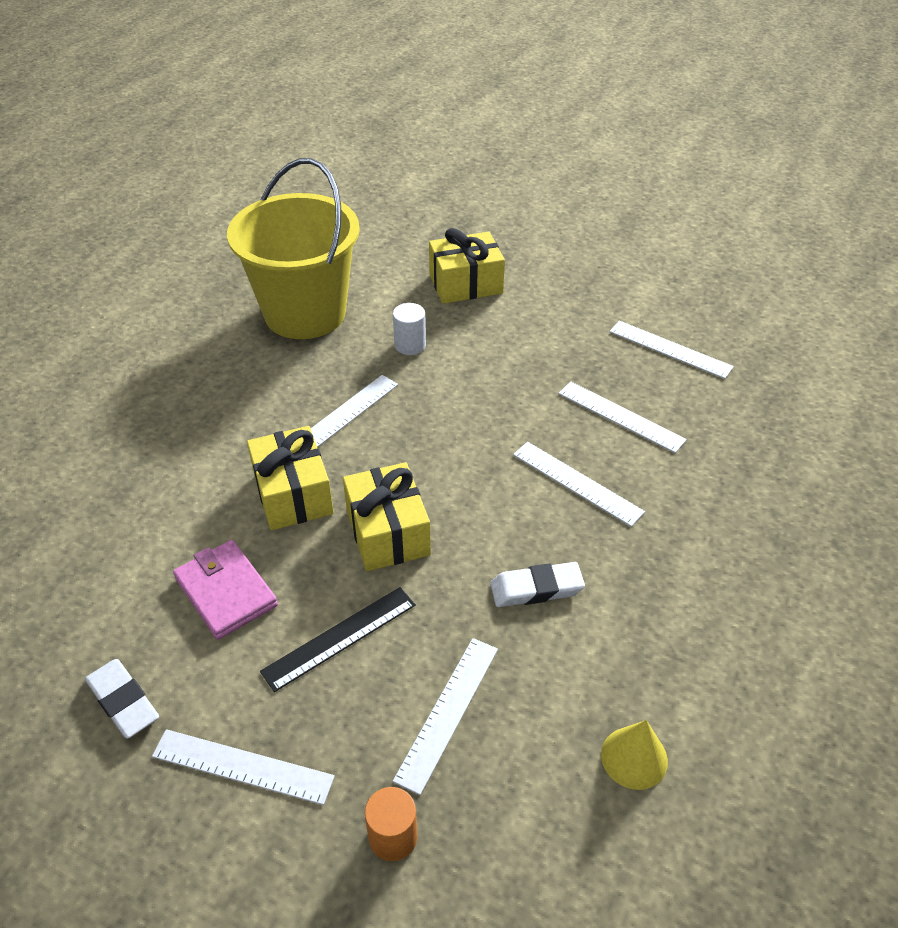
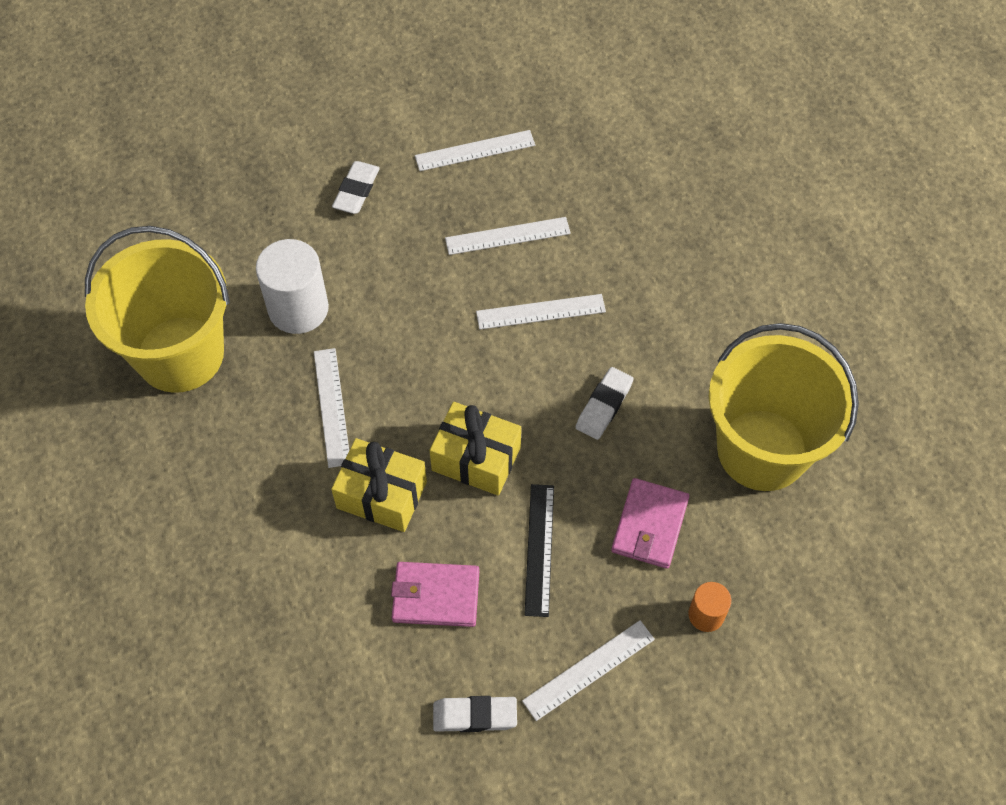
camera: 50 degrees left, 15 degrees up
white cylinder [393,303,426,355] -> white cylinder [256,239,329,334], size x1.88
white ruler [393,638,498,795] -> pink wallet [611,478,689,569]
yellow gift [429,228,505,304] -> none
yellow cone [601,720,668,790] -> yellow bucket [709,323,859,491]
none -> white eraser [332,161,380,214]

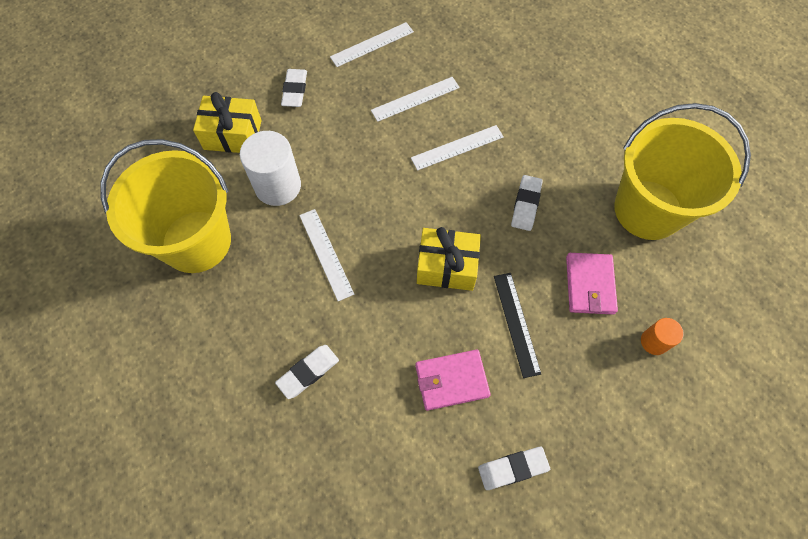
camera: 15 degrees left, 5 degrees up
yellow gift [331,438,427,532] -> yellow gift moved to [193,92,262,153]
white ruler [522,620,655,721] -> none
none -> white eraser [275,345,339,399]

